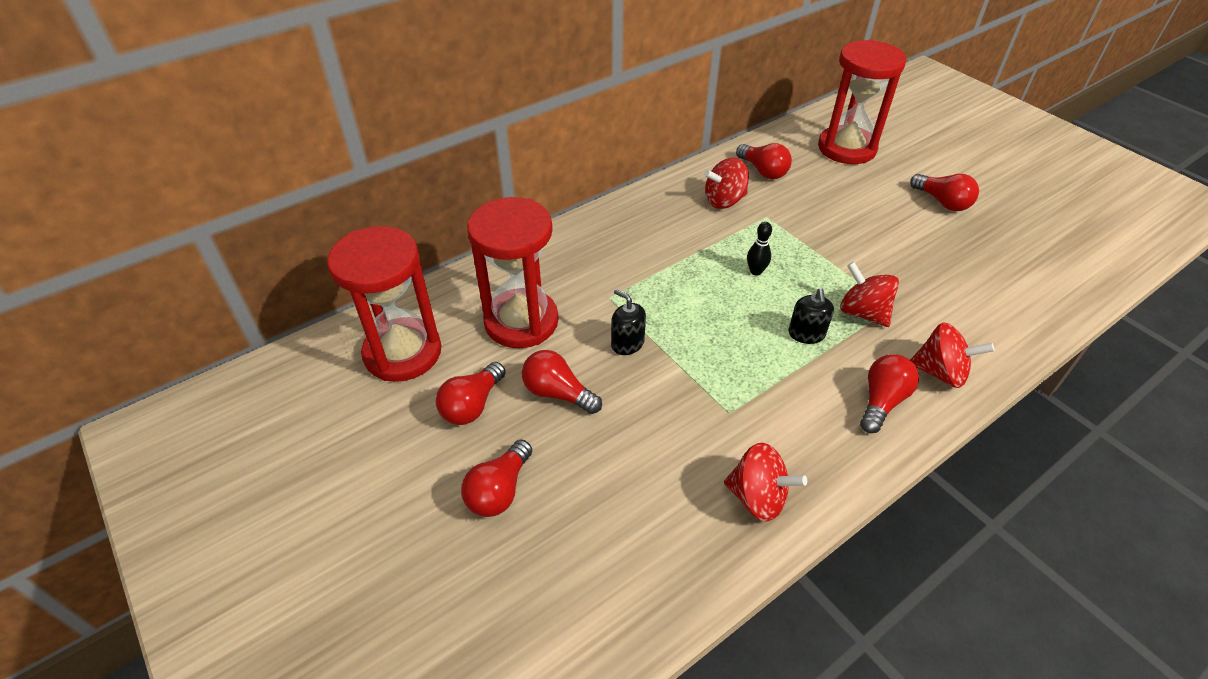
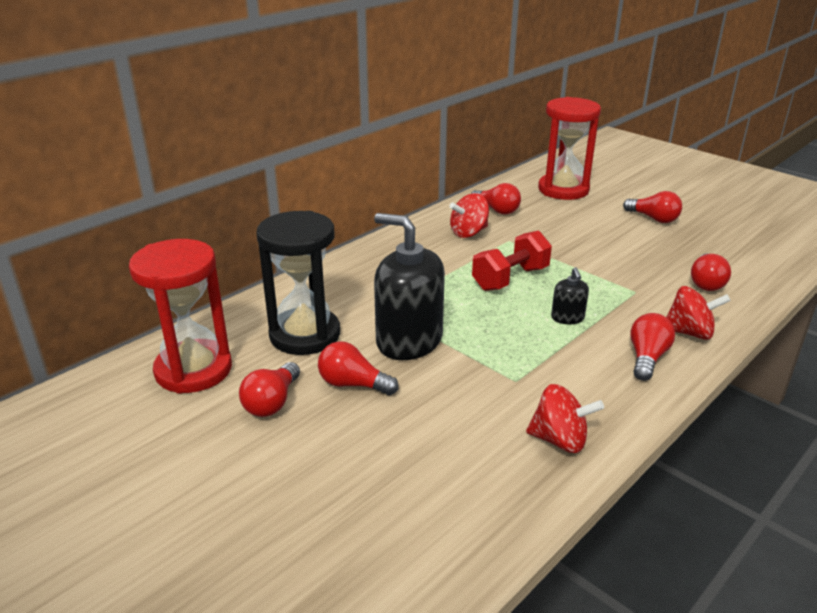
camera: 10 degrees left, 15 degrees down
red light bulb [461,439,532,517] -> red light bulb moved to [691,253,731,291]
red hourglass [467,197,559,348] -> black hourglass [256,211,340,355]
black soap dispenser [611,289,646,355] -> black soap dispenser [374,213,445,360], size x2.19
black bowling pin [747,222,772,276] -> red dumbbell [472,230,552,291]
red spinning top [840,262,899,327] -> none

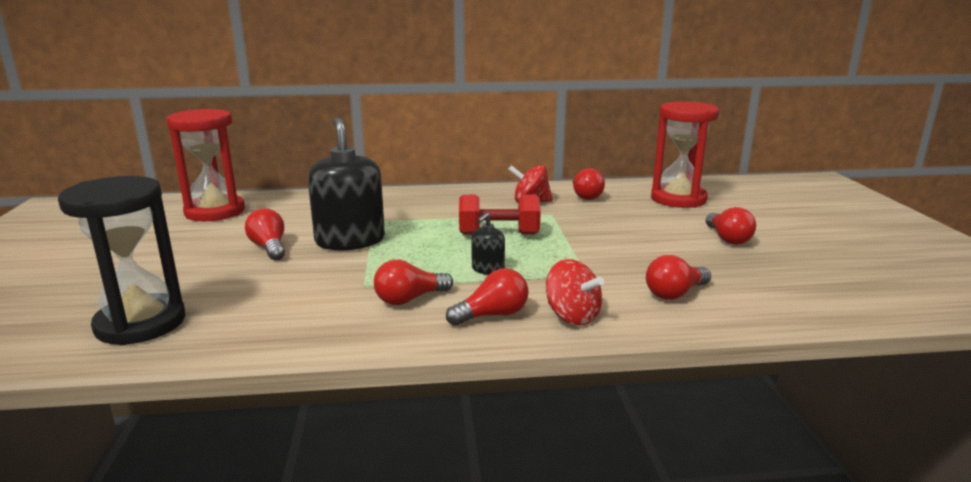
camera: 40 degrees right, 10 degrees down
red light bulb [239,362,300,417] -> red light bulb moved to [374,260,453,305]
black hourglass [256,211,340,355] -> black hourglass moved to [58,176,185,346]
red spinning top [526,384,604,453] -> none

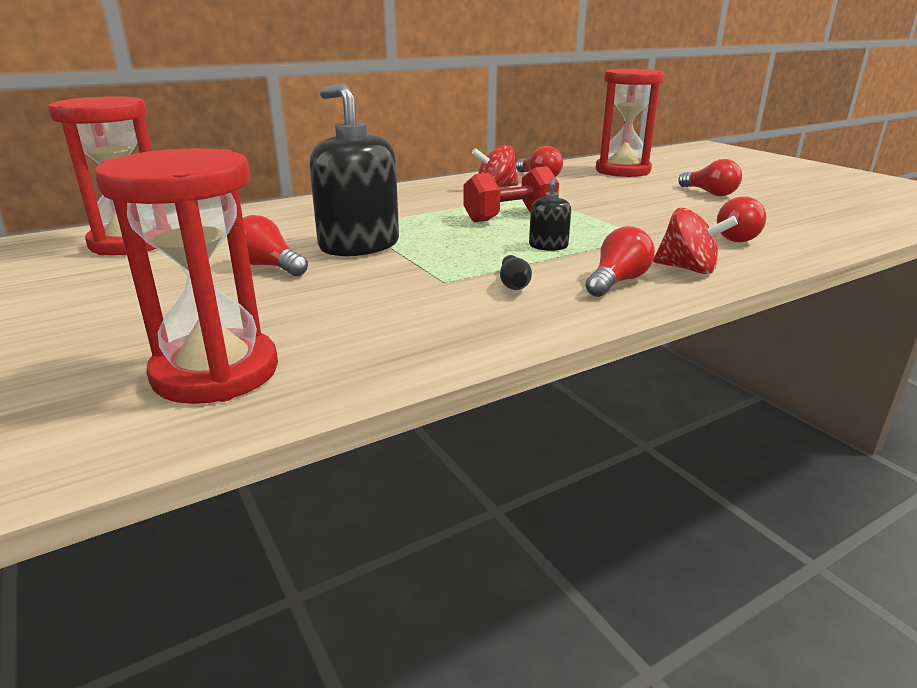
camera: 25 degrees left, 5 degrees up
black hourglass [58,176,185,346] -> red hourglass [95,148,278,404]
red light bulb [374,260,453,305] -> black bowling pin [500,255,532,290]

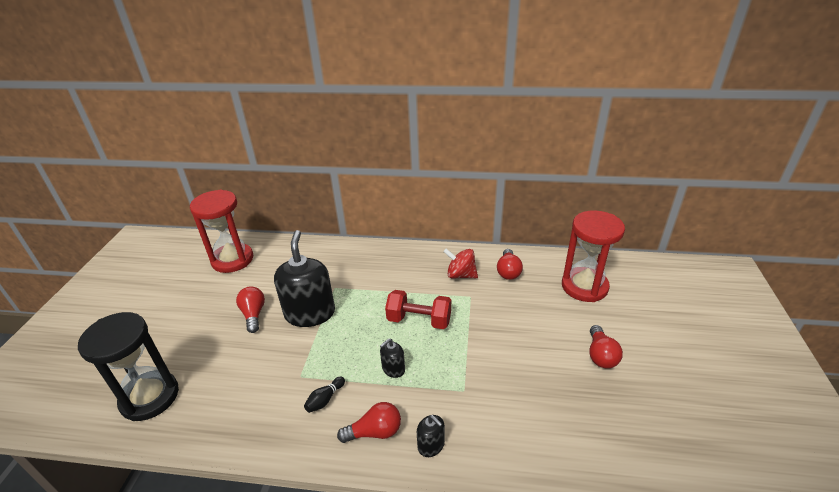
camera: 40 degrees right, 10 degrees up
red hourglass [95,148,278,404] -> black hourglass [78,312,179,421]
red spinning top [653,208,738,274] -> black soap dispenser [417,415,445,457]
red light bulb [717,196,766,242] -> none

